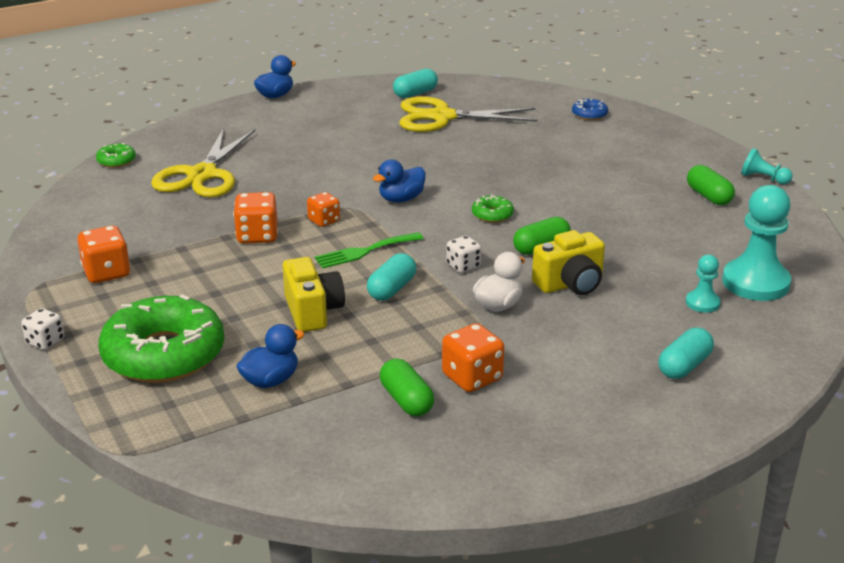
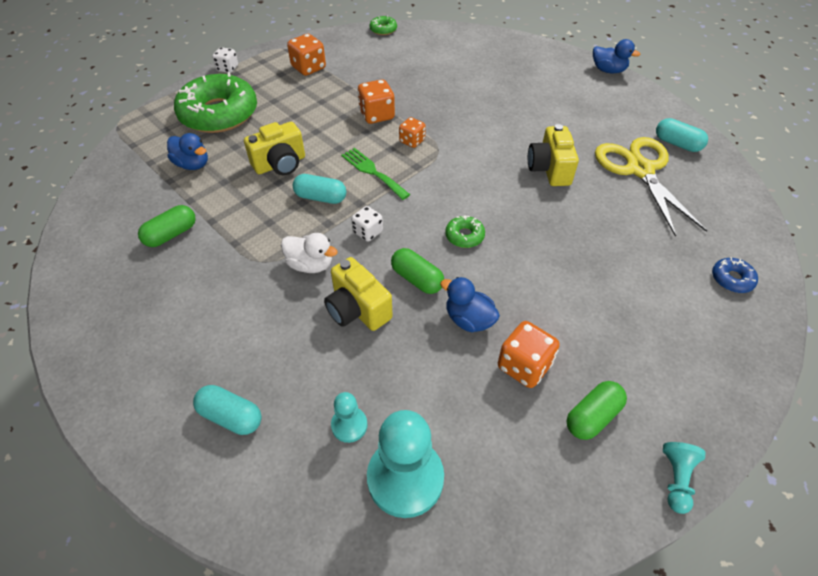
camera: 75 degrees right, 20 degrees up
green donut [96,143,136,168] -> green donut moved to [369,16,397,35]
yellow scissors [151,128,255,198] -> none
blue duck [373,159,426,203] -> blue duck moved to [440,277,500,332]
orange dice [442,323,504,392] -> orange dice moved to [498,321,560,388]
none -> yellow camera [528,124,579,186]

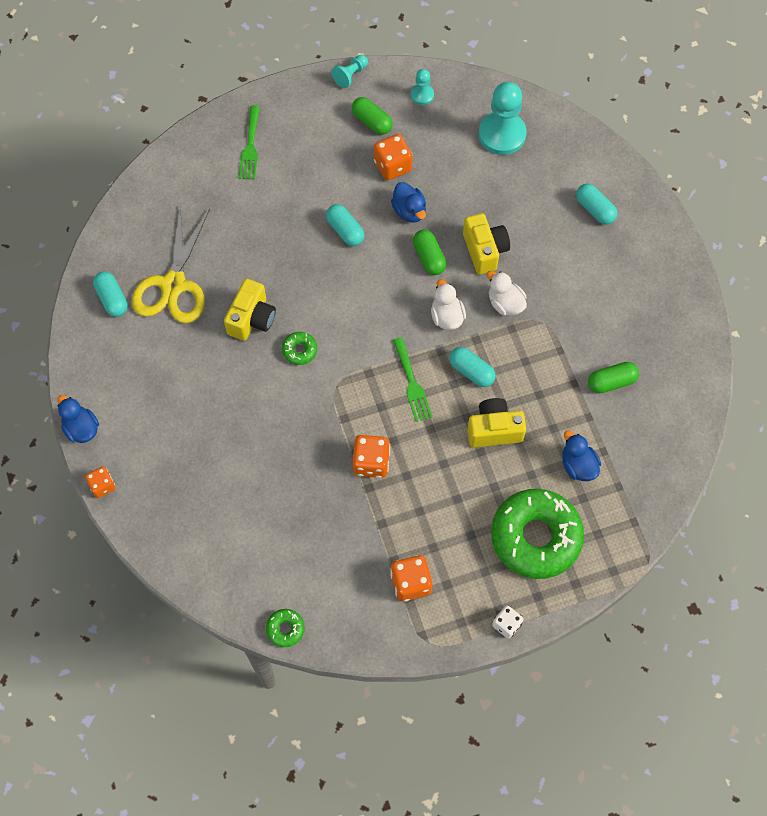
camera: 155 degrees left, 15 degrees up
turquoise pawn [331,392,367,443] -> turquoise pawn moved to [411,69,434,105]
white dice [351,206,383,242] -> white duck [431,279,466,330]
orange dice [399,117,426,148] -> orange dice moved to [85,467,115,498]
green donut [445,215,485,248] -> green donut moved to [282,332,317,365]
green capsule [566,381,627,440] -> green capsule turned 60 degrees clockwise [352,97,393,135]
blue donut [712,257,758,293] -> none
none -> green fork [238,105,260,180]
none -> turquoise capsule [326,204,365,246]

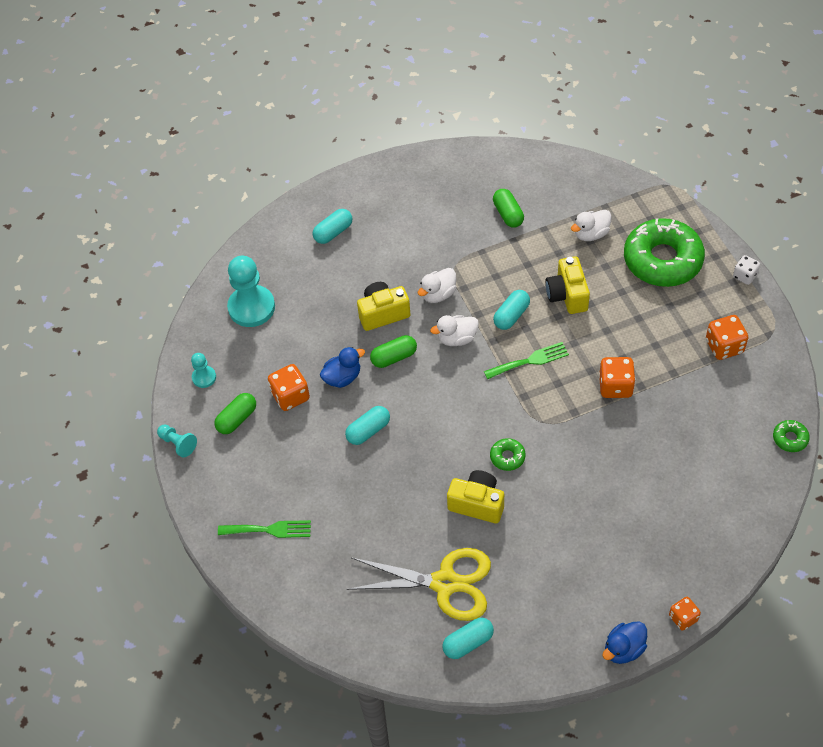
camera: 90 degrees left, 10 degrees down
blue duck [562,430,601,481] -> white duck [571,210,612,241]

